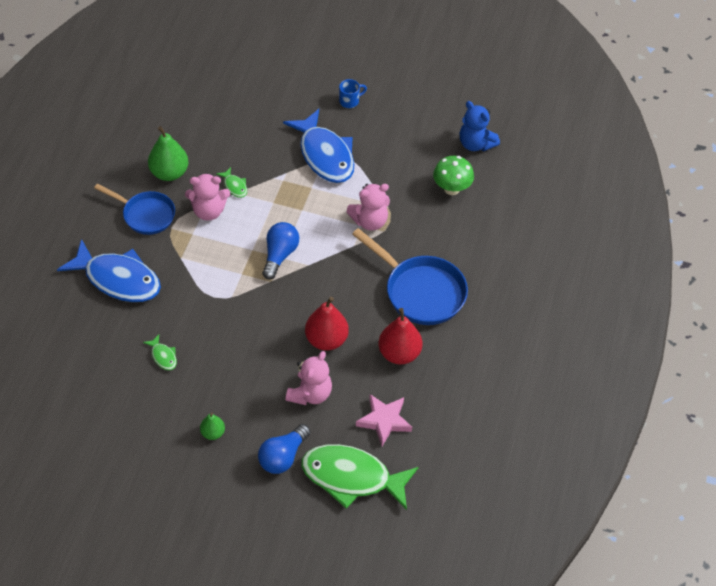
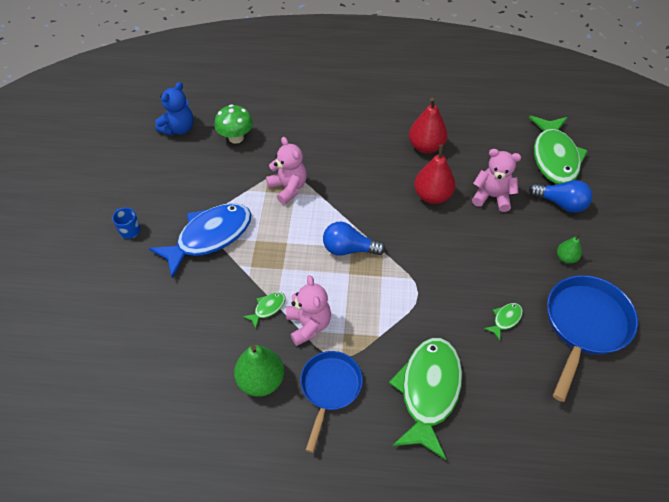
camera: 100 degrees left, 0 degrees up
blue fish [57,239,161,302] -> green fish [389,338,462,460]
blue pan [352,228,468,325] -> blue pan moved to [547,275,638,402]
pink star [356,394,412,446] -> none

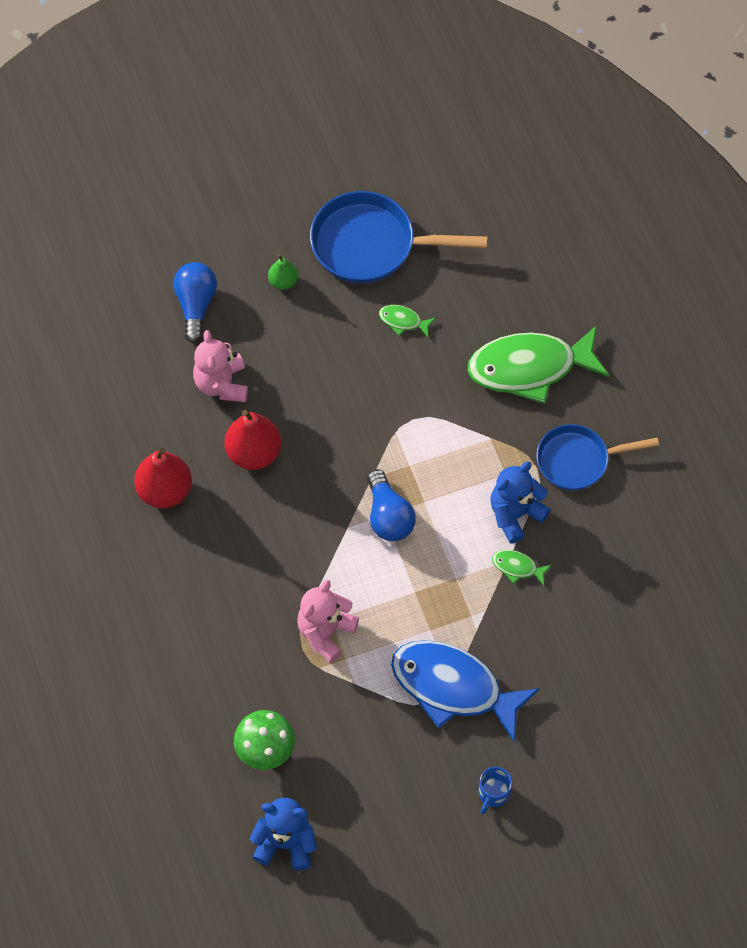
camera: 115 degrees left, 10 degrees up
green pear [234,345,284,397] -> none
pink teddy bear [286,275,331,346] -> blue teddy bear [490,462,551,543]
green fish [529,116,588,184] -> none

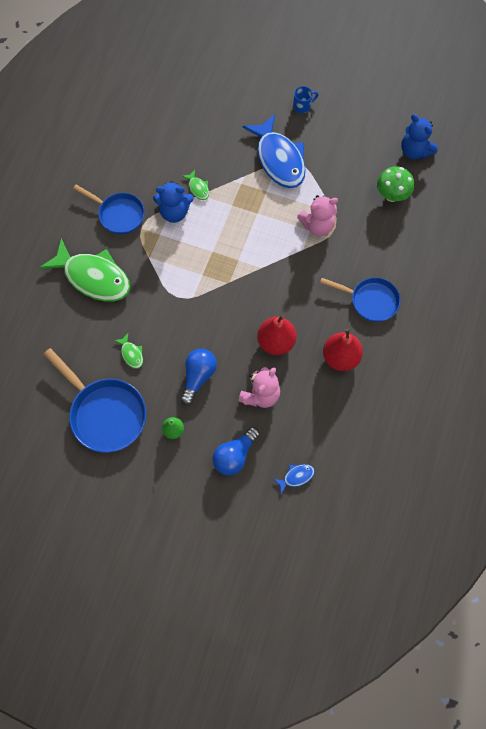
camera: 140 degrees left, 5 degrees up
blue light bulb [367,469,416,541] -> blue light bulb moved to [181,349,217,405]
none -> blue fish [273,464,315,494]
none -> blue pan [320,277,400,322]

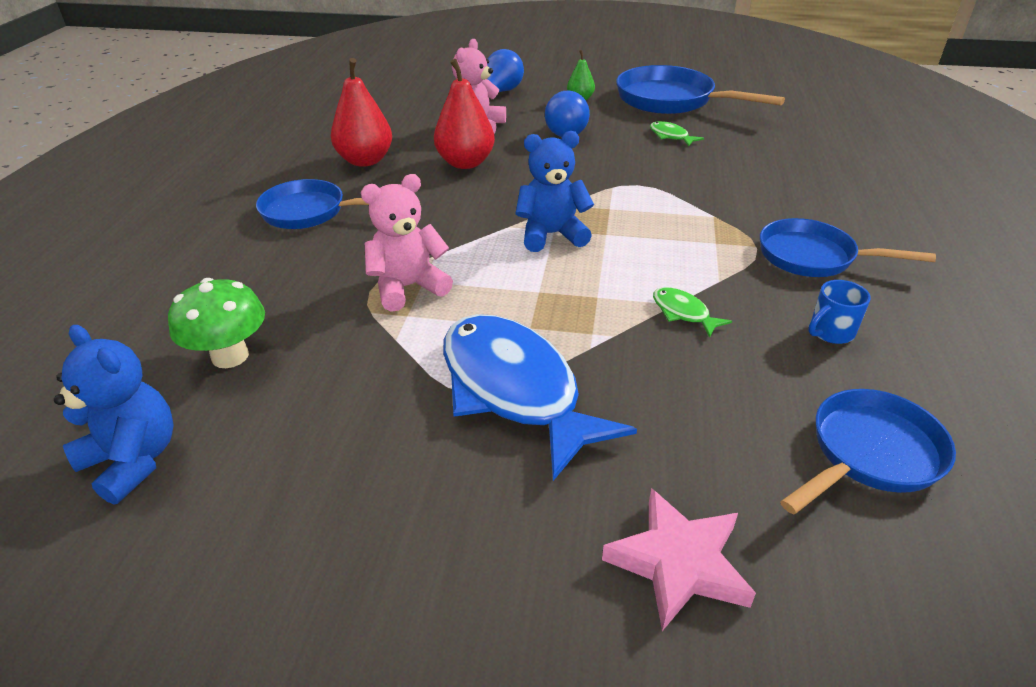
camera: 170 degrees right, 30 degrees down
green fish [40,238,130,302] -> none
blue teddy bear [153,181,194,223] -> blue teddy bear moved to [515,131,594,252]
blue fish [273,464,315,494] -> none
blue mug [293,86,319,113] -> blue mug moved to [808,280,871,344]
none -> pink star [602,488,756,631]
none -> blue pan [780,389,956,514]

